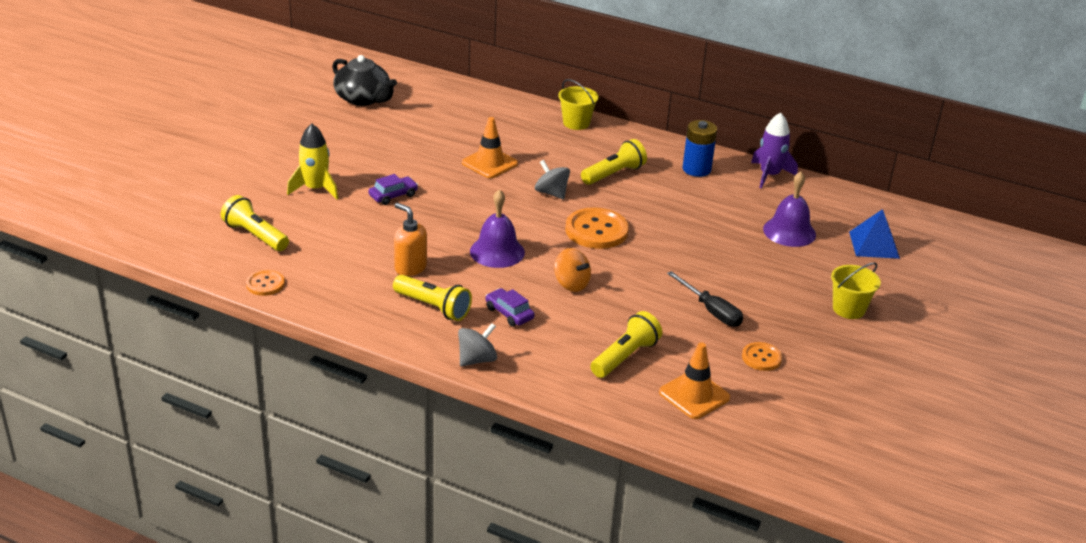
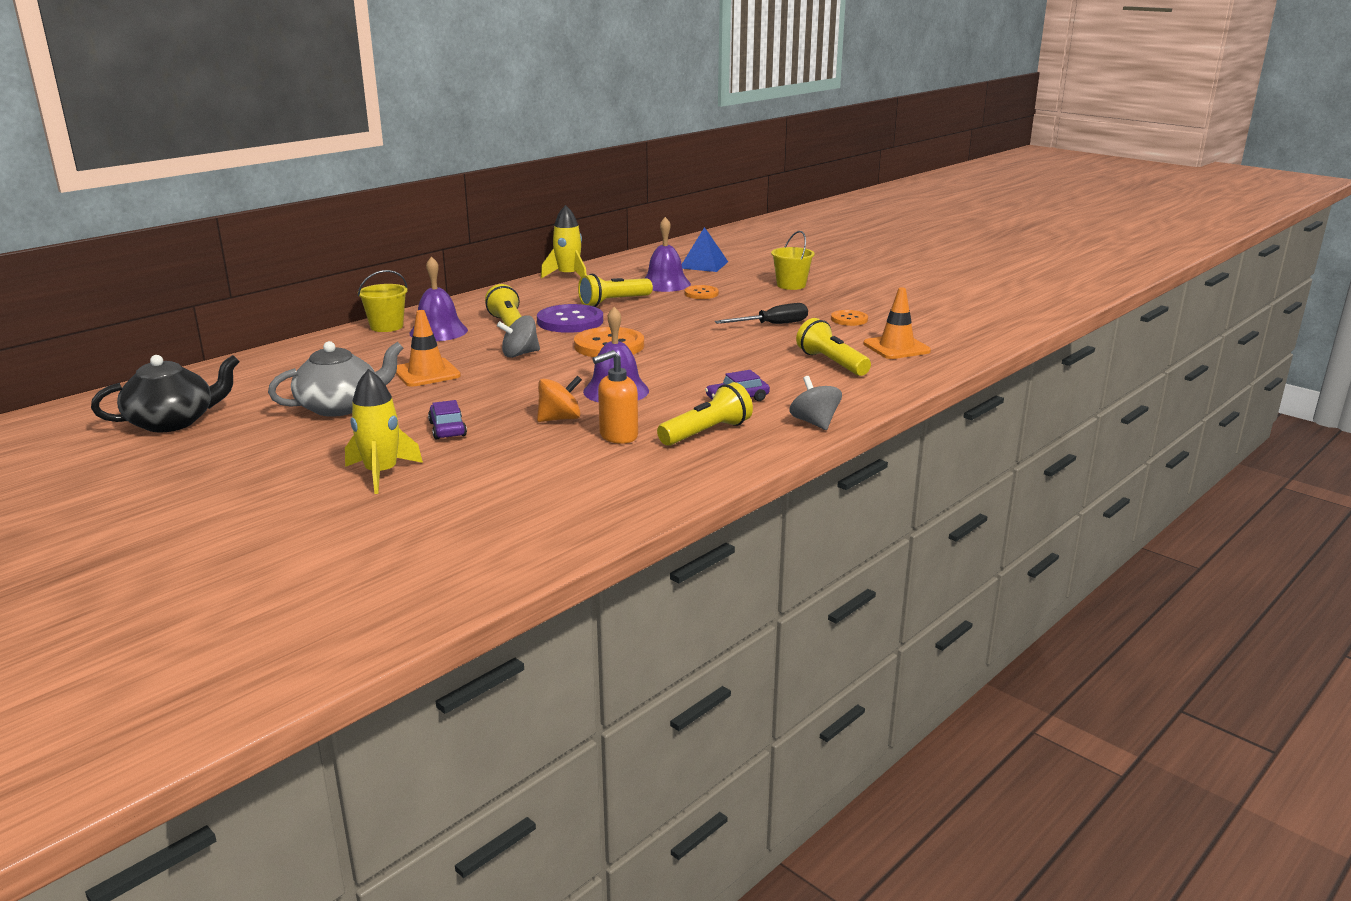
camera: 70 degrees left, 10 degrees down
yellow flashlight [221,195,289,251] -> yellow flashlight moved to [578,274,653,307]
orange button [246,270,285,296] -> orange button moved to [684,285,719,299]
orange spinning top [554,248,591,292] -> orange spinning top moved to [537,376,582,422]
blue battery [683,120,717,177] -> none
purple rocket [751,112,798,188] -> yellow rocket [541,205,587,278]
none -> grey teapot [268,341,403,417]
none -> purple bell [409,256,468,341]
none -> purple button [537,304,603,333]

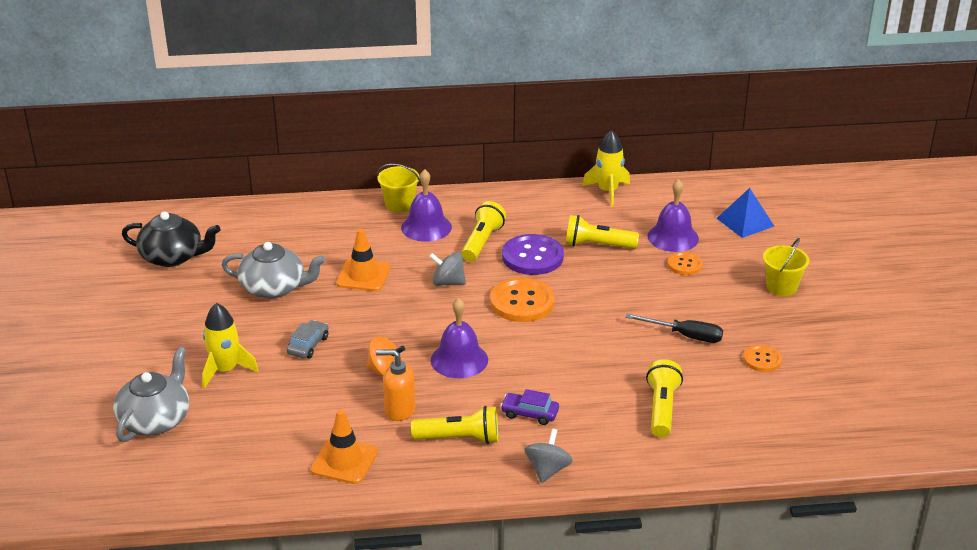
camera: 40 degrees right, 10 degrees up
purple car [428,400,467,439] -> grey car [287,320,329,358]
orange traffic cone [863,287,931,359] -> orange traffic cone moved to [310,410,378,484]
none -> grey teapot [113,347,189,442]

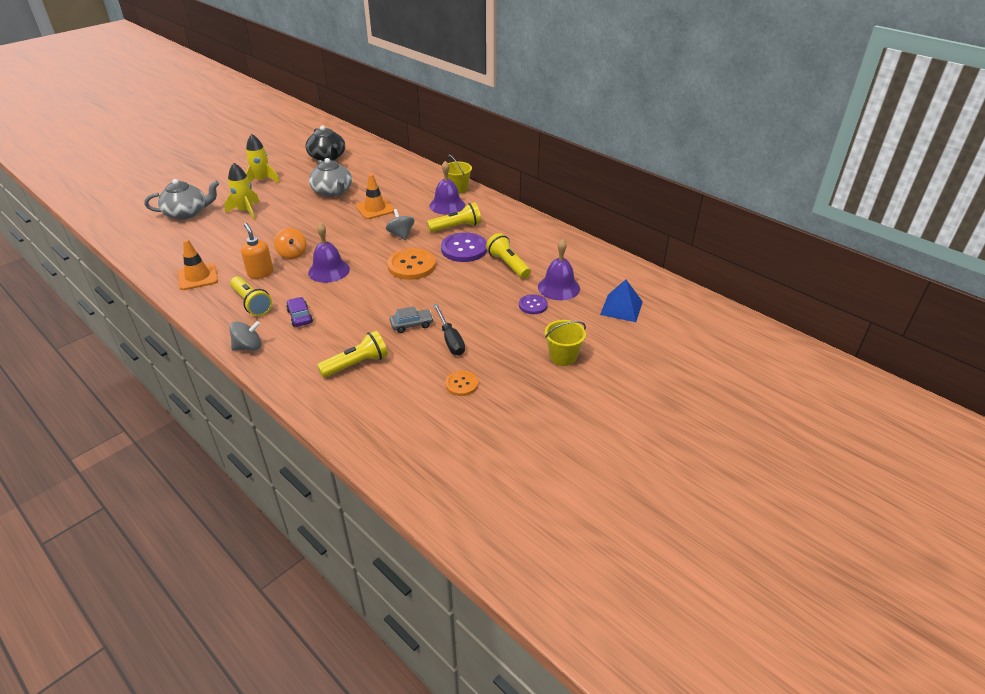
camera: 50 degrees right, 5 degrees up
grey car [287,320,329,358] -> grey car moved to [390,306,434,333]
yellow rocket [582,130,630,206] -> yellow rocket moved to [246,134,280,183]
orange button [668,252,703,275] -> purple button [519,294,548,314]

